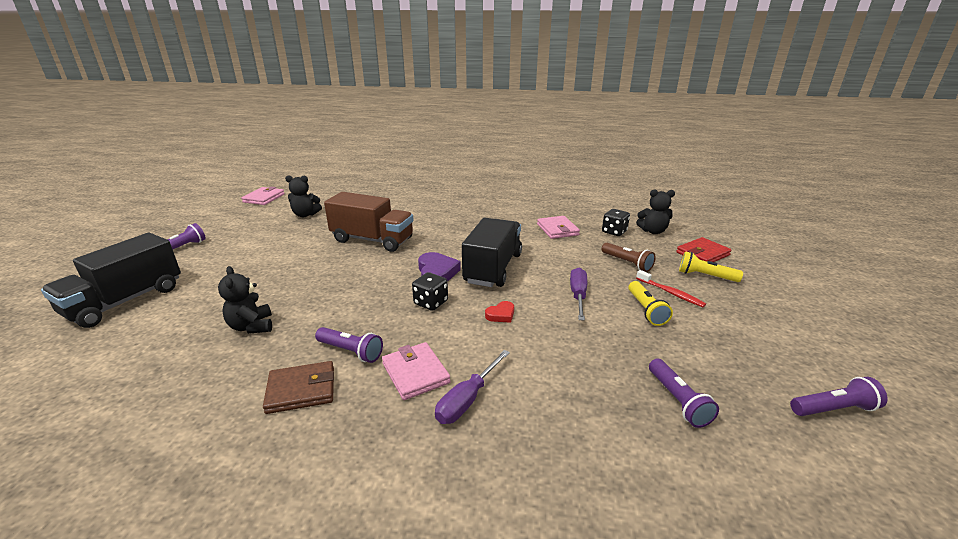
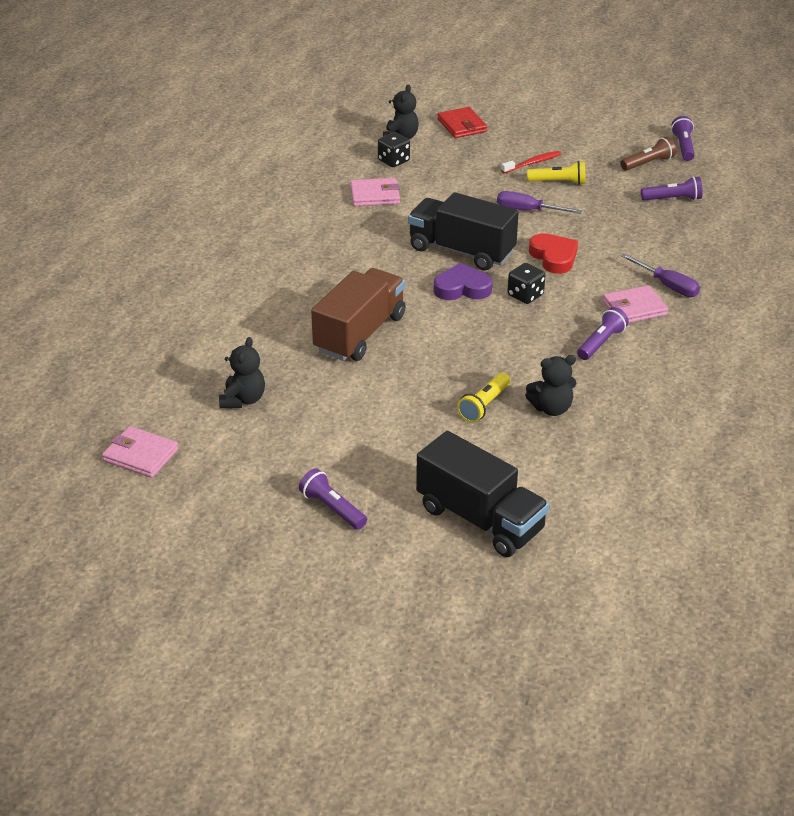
camera: 80 degrees left, 10 degrees up
brown wallet [263,361,334,414] -> none
red heart [485,301,514,323] -> red heart [529,233,578,274], size x1.78
brown flashlight [602,243,656,272] -> brown flashlight moved to [620,137,676,171]
yellow flashlight [679,251,743,282] -> yellow flashlight moved to [457,373,510,423]

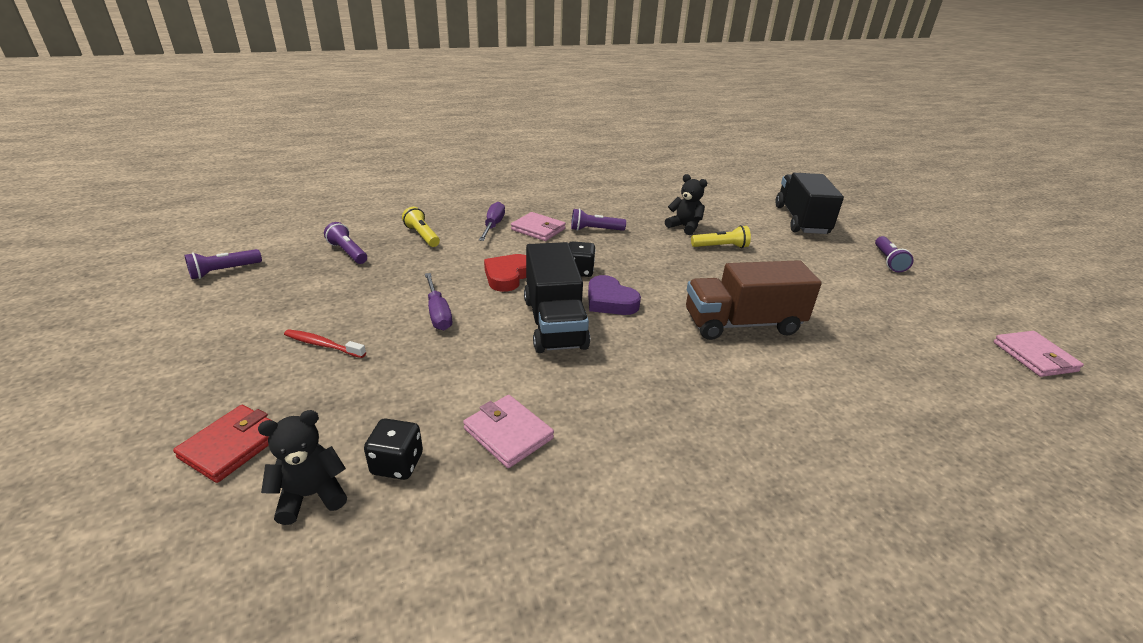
camera: 130 degrees left, 5 degrees down
black teddy bear [219,337,265,408] -> none
yellow flashlight [527,161,585,185] -> yellow flashlight moved to [402,207,440,247]
brown flashlight [620,137,676,171] -> none

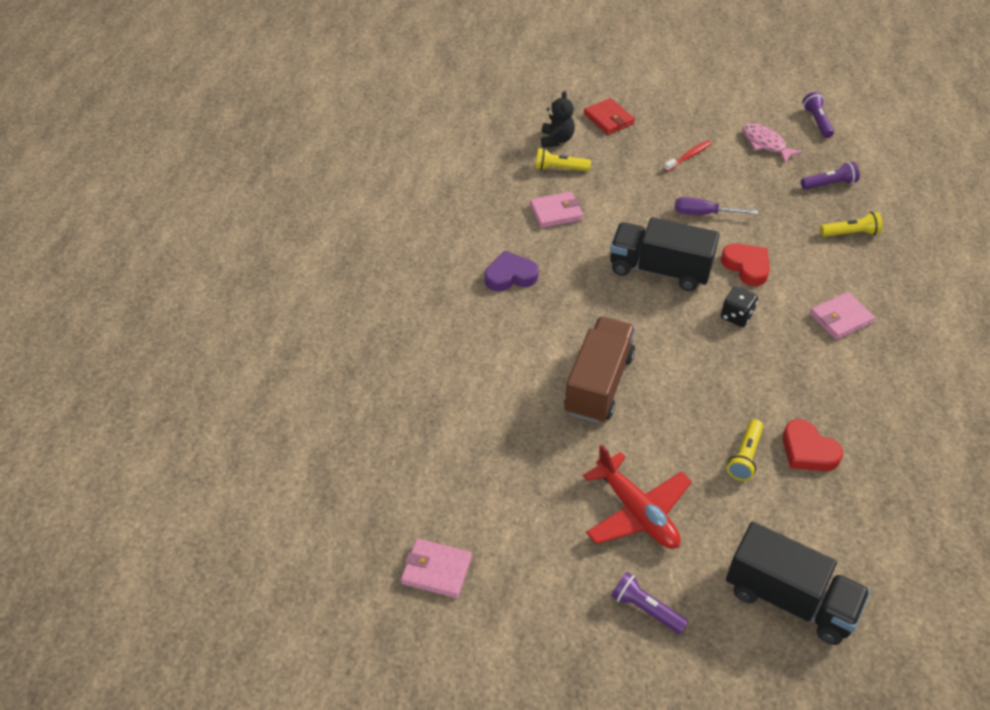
camera: 120 degrees right, 15 degrees up
black dice [364,419,423,480] -> yellow flashlight [535,148,591,171]
purple screwdriver [479,202,505,241] -> none
purple flashlight [571,208,626,231] -> none
purple heart [588,275,641,315] -> purple heart moved to [485,251,539,291]
black teddy bear [665,174,707,235] -> red heart [783,419,843,471]
none -> red plane [583,445,692,549]
none -> pink fish [743,123,802,163]

